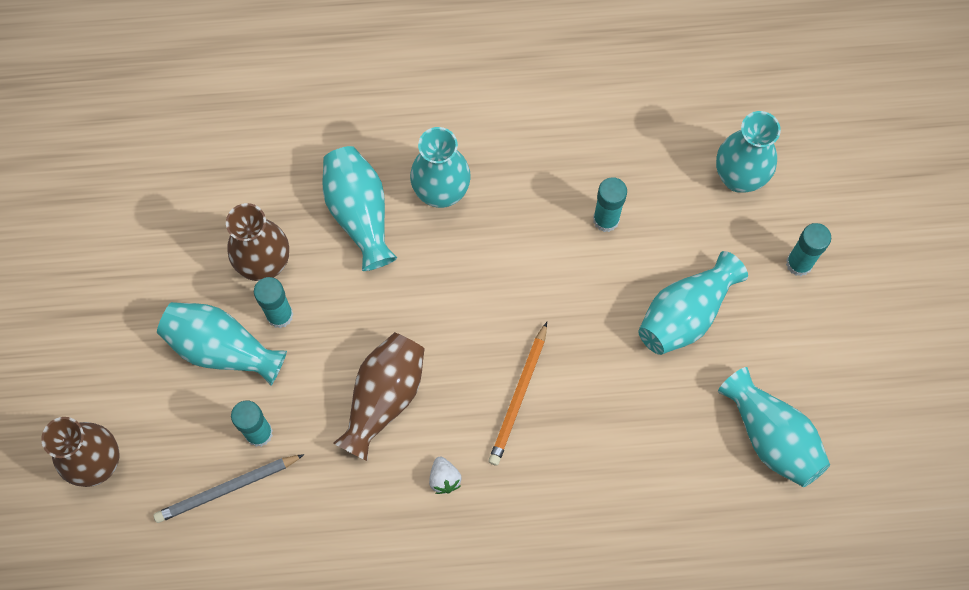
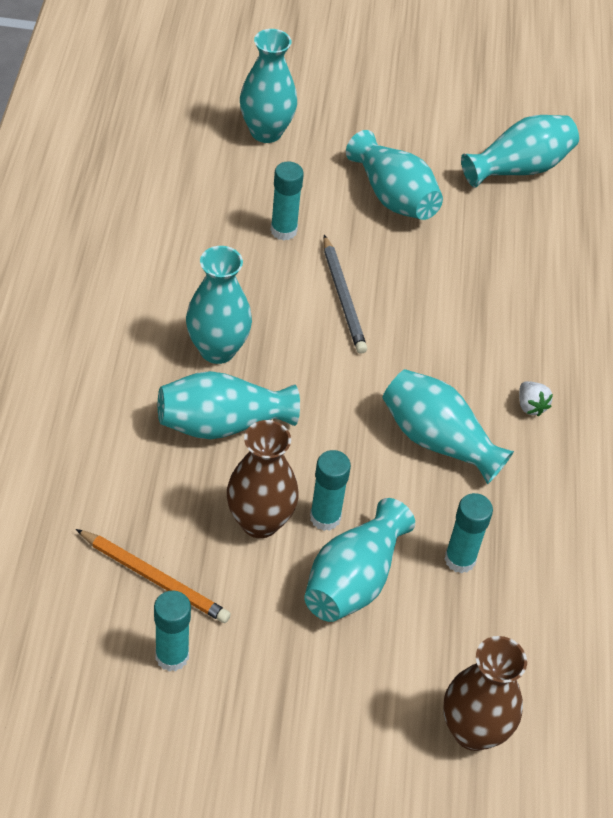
camera: 85 degrees left, 20 degrees down
grey pencil [153,454,304,523] -> grey pencil moved to [323,235,367,354]
brown vase [333,332,425,461] -> turquoise vase [382,369,514,484]
white strawberry [429,456,462,494] -> white strawberry turned 75 degrees clockwise [519,381,553,416]
orange pencil [489,322,547,466] -> orange pencil moved to [76,529,231,623]
turquoise glue stick [786,223,831,276] -> turquoise glue stick moved to [154,590,191,672]

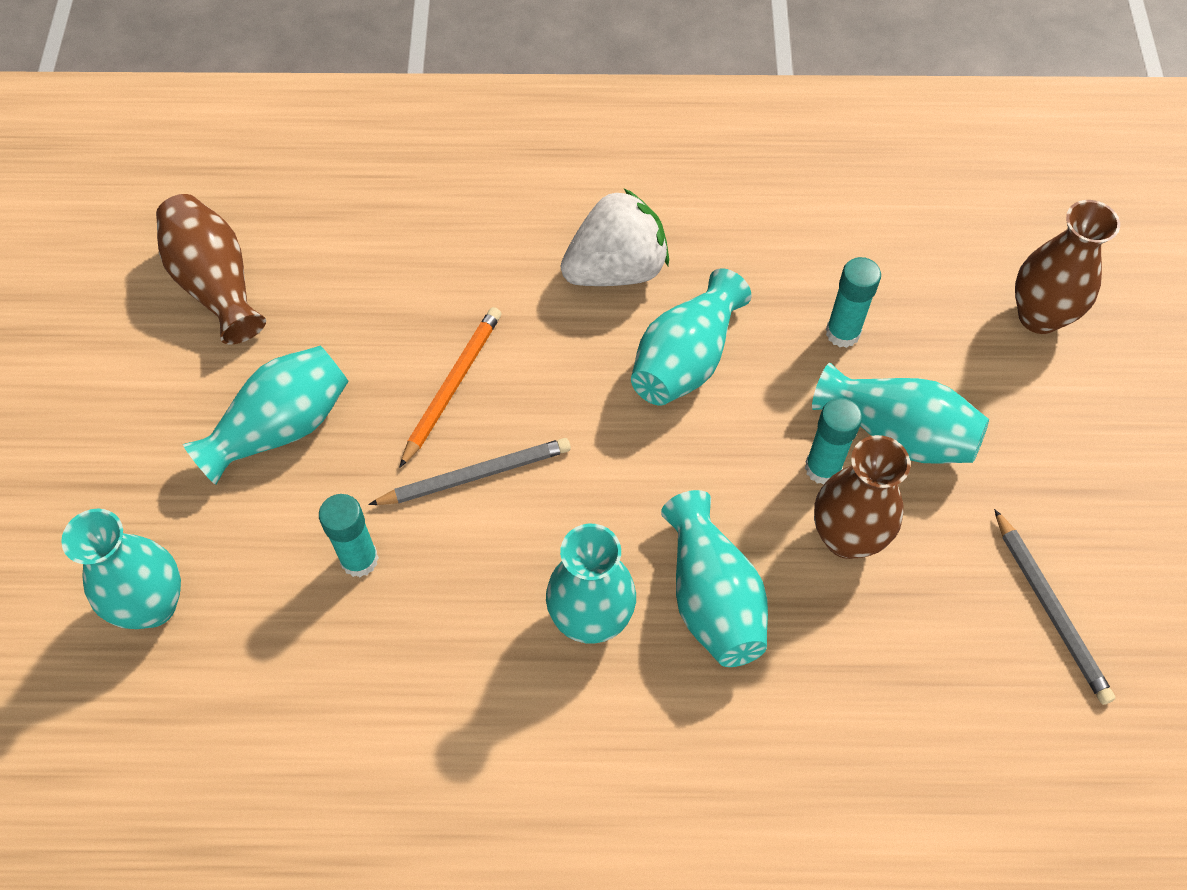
camera: 90 degrees left, 10 degrees up
orange pencil [76,529,231,623] -> orange pencil moved to [399,307,501,468]
turquoise glue stick [154,590,191,672] -> grey pencil [994,509,1115,705]
turquoise vase [461,115,579,188] -> brown vase [156,194,266,345]
white strawberry [519,381,553,416] -> white strawberry [561,189,669,286], size x2.35

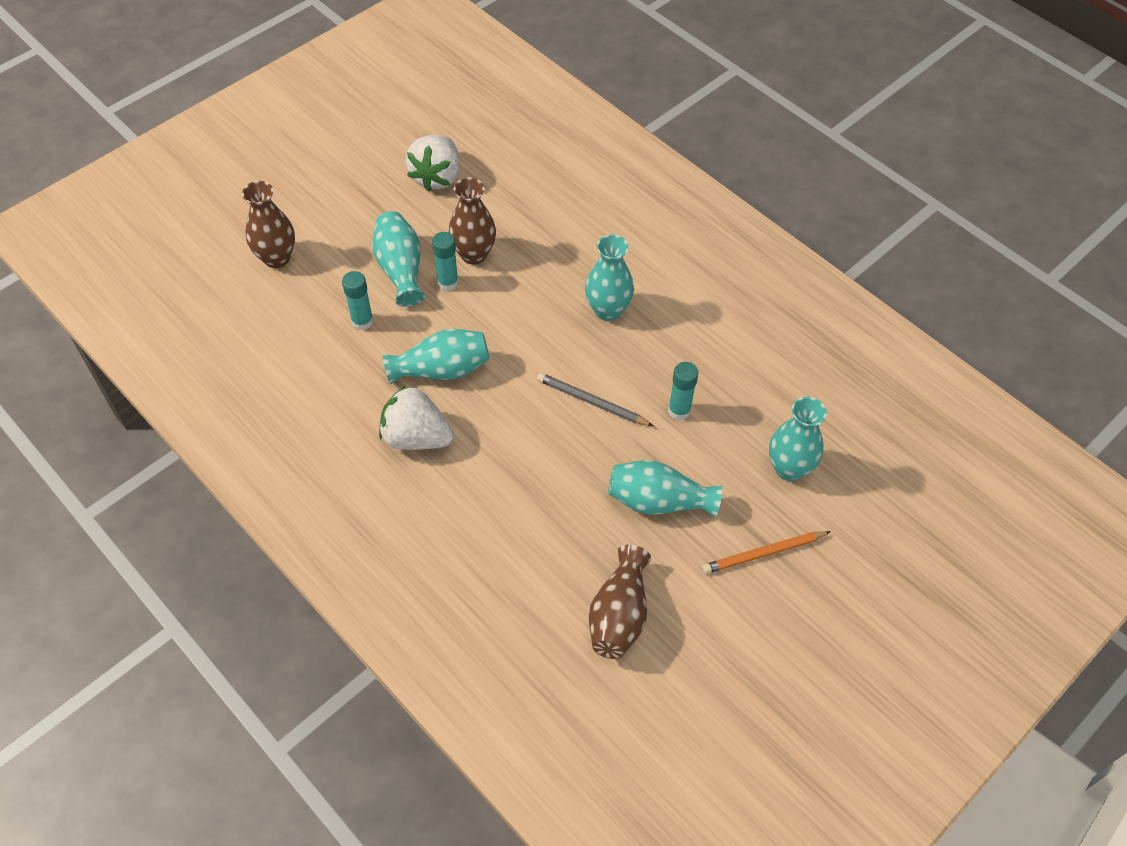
camera: 135 degrees left, 5 degrees down
orange pencil [399,307,501,468] -> orange pencil moved to [702,531,831,574]
turquoise vase [661,490,768,667] -> none
grey pencil [994,509,1115,705] -> white strawberry [406,135,460,192]

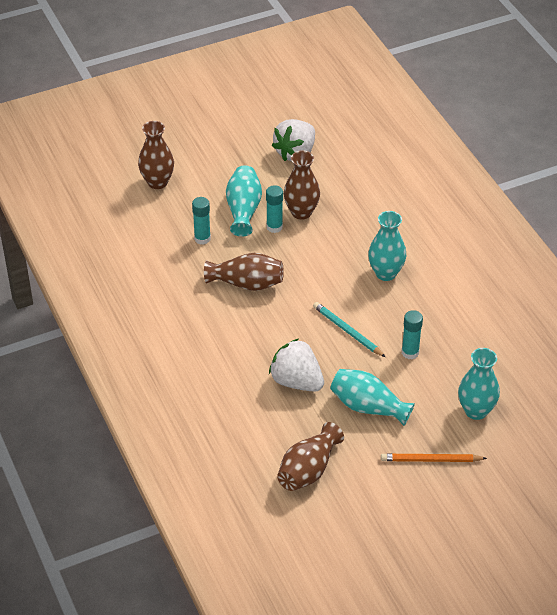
camera: 20 degrees right, 10 degrees down
white strawberry [379,385,454,450] -> white strawberry moved to [269,339,324,392]
turquoise vase [383,329,489,384] -> brown vase [204,253,284,291]
grey pencil [537,373,653,426] -> turquoise pencil [313,302,385,357]

